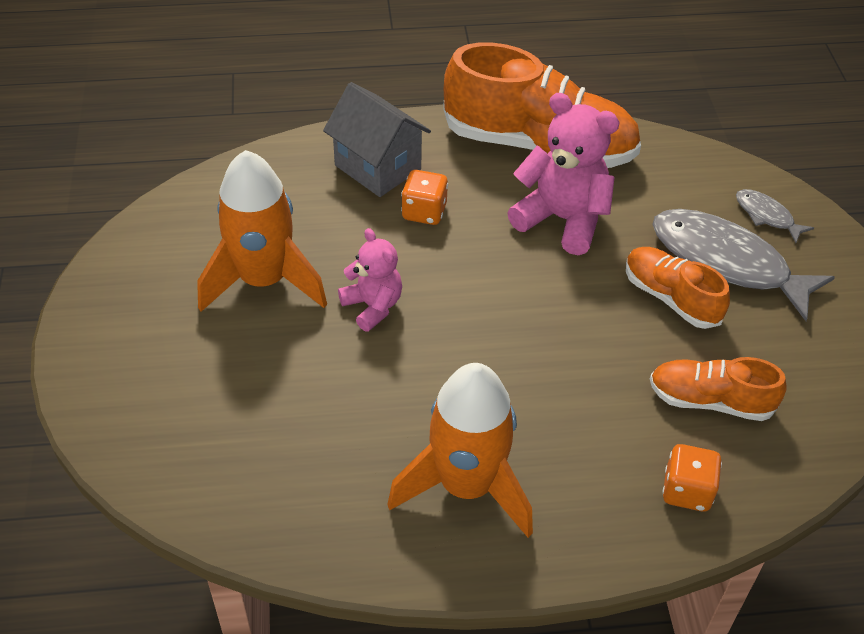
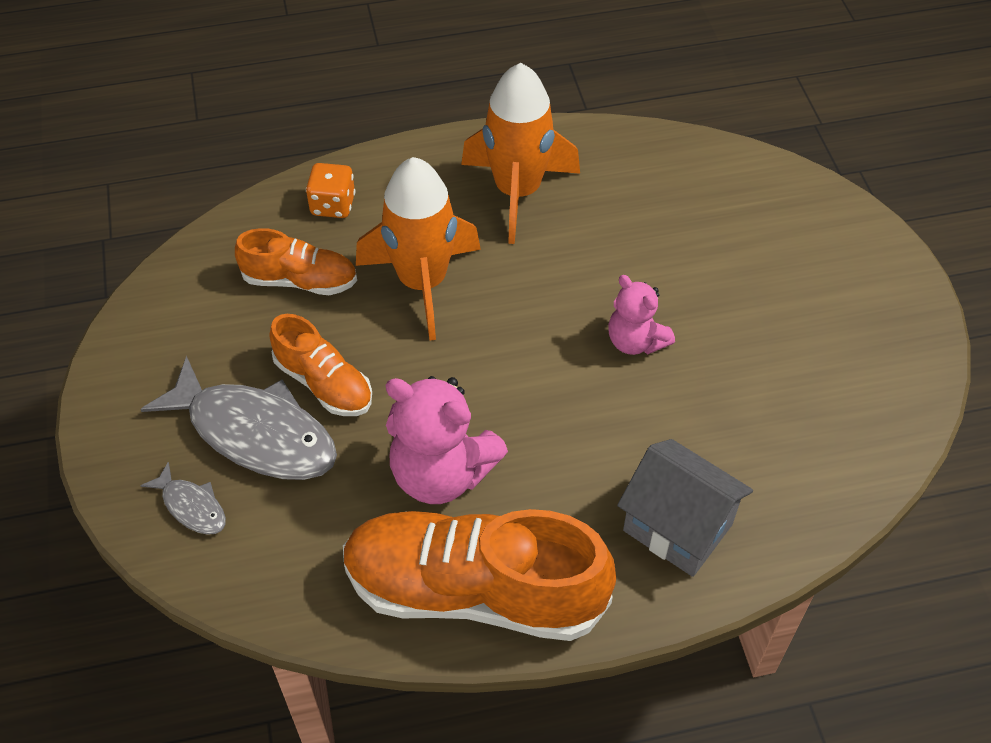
camera: 175 degrees right, 5 degrees up
orange rocket [197,150,327,312] -> orange rocket moved to [356,157,481,341]
orange dice [401,170,448,225] -> none

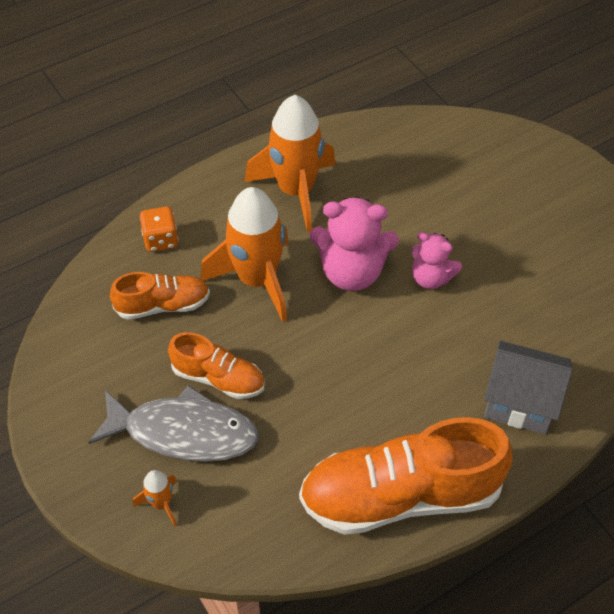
camera: 20 degrees left, 0 degrees up
grey fish [140,462,226,535] -> orange rocket [133,470,177,526]
pink teddy bear [386,376,508,504] -> pink teddy bear moved to [310,197,399,291]

